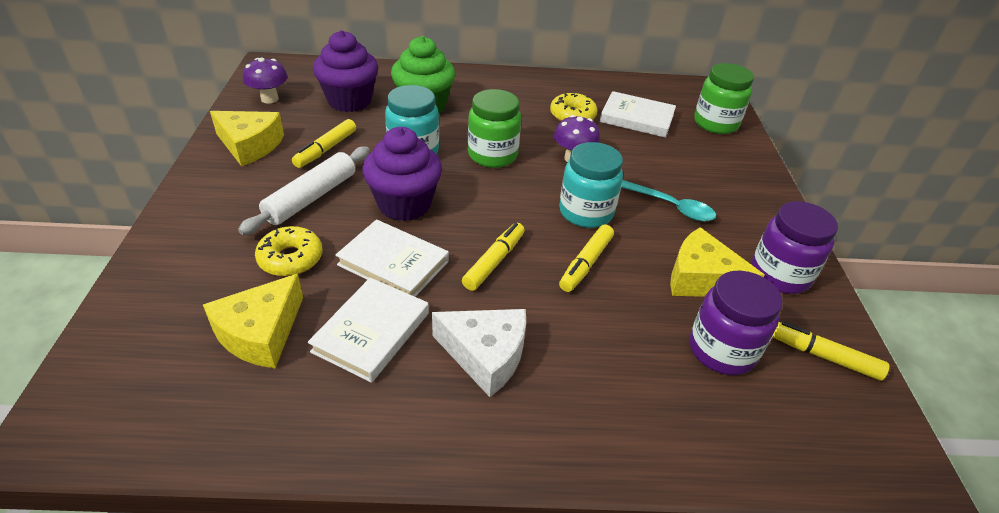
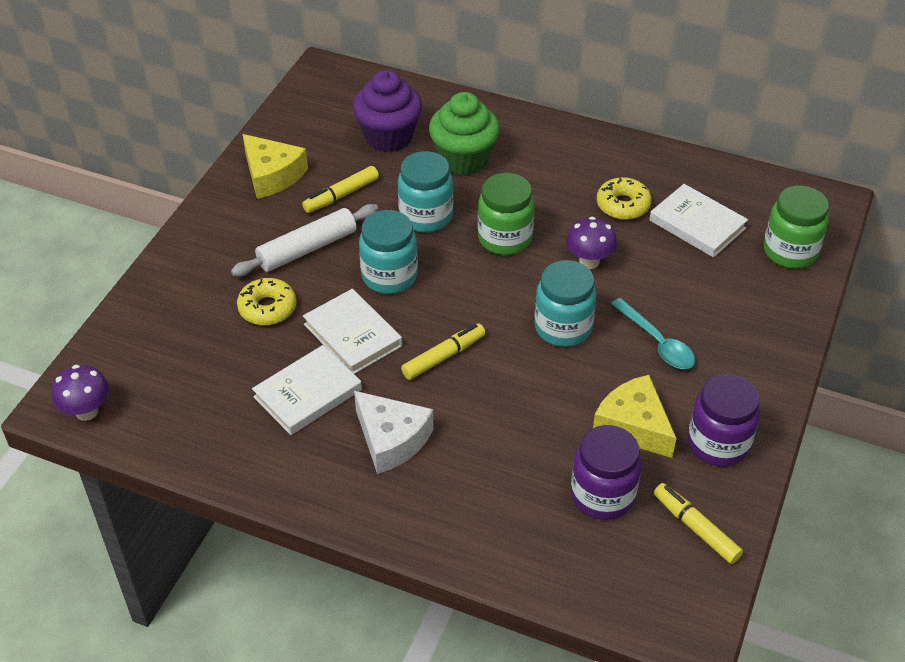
camera: 25 degrees right, 5 degrees up
yellow cheese [203,273,303,368] -> none
purple mushroom [243,57,288,104] -> purple mushroom moved to [52,365,109,421]
purple cupcake [362,127,442,221] -> turquoise jar [359,210,418,294]
yellow marker [559,224,614,292] -> none

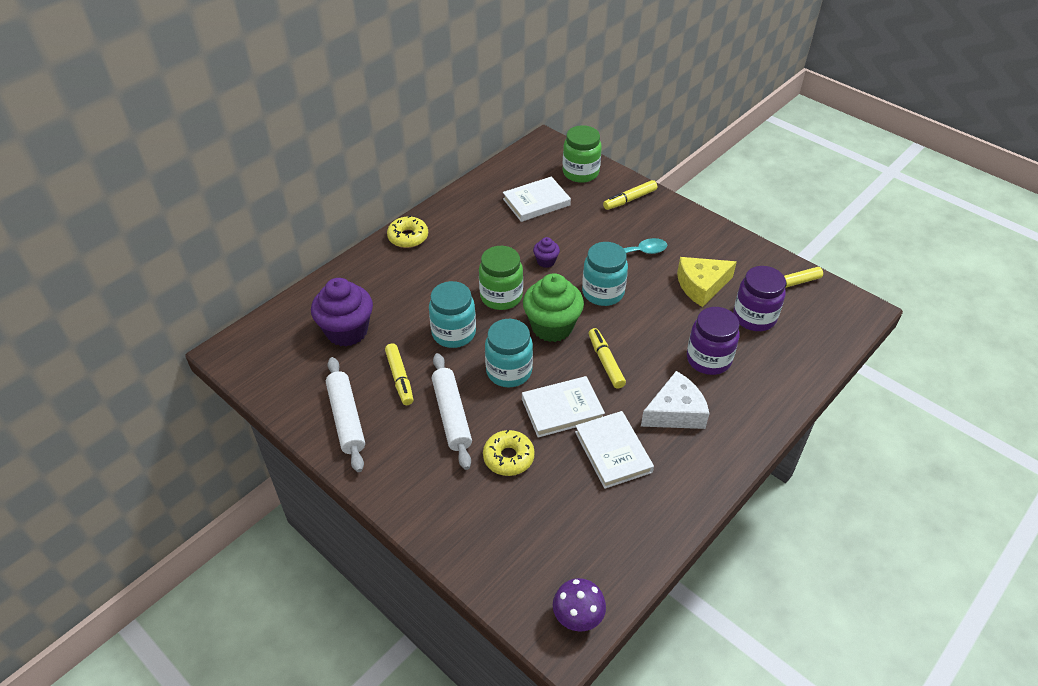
camera: 70 degrees left, 0 degrees up
yellow cheese [243,134,308,199] -> white rolling pin [326,357,365,472]
green cupcake [429,92,500,175] -> green cupcake moved to [523,273,584,342]
purple mushroom [566,217,617,269] -> purple cupcake [533,237,560,268]
yellow donut [597,177,652,220] -> yellow donut moved to [387,216,428,248]
purple jar [688,374,760,466] -> purple jar moved to [687,307,739,375]
none -> yellow marker [603,180,657,210]

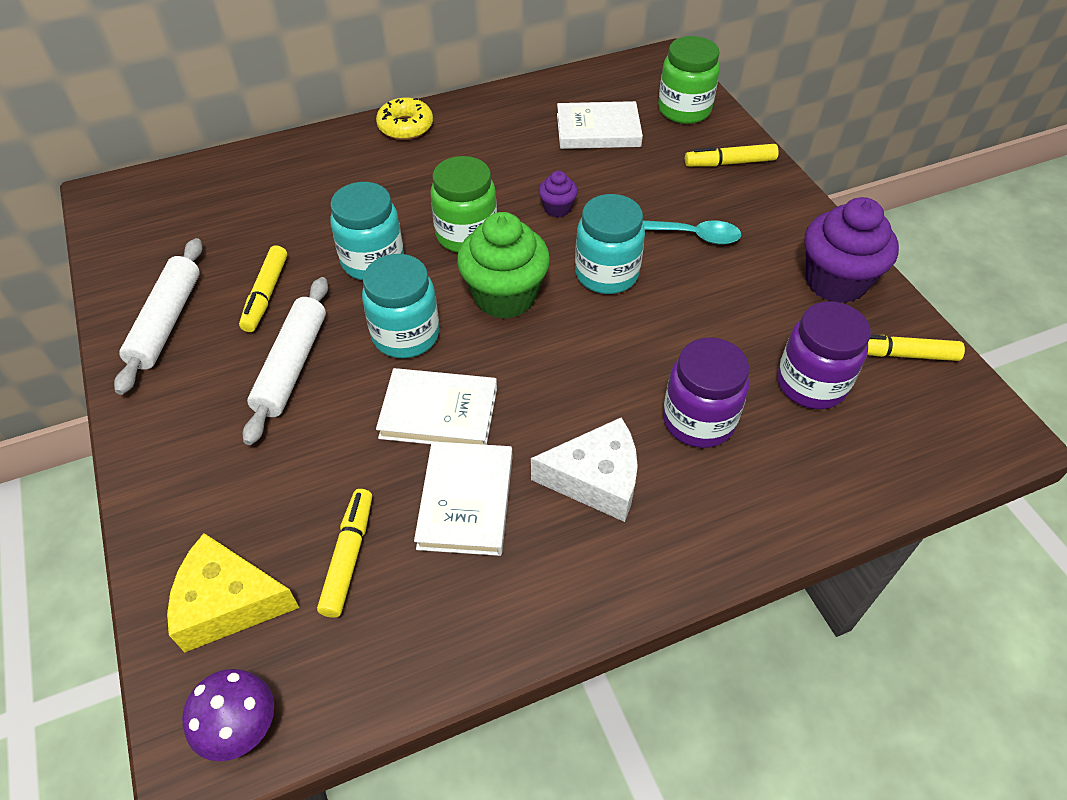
camera: 25 degrees right, 5 degrees up
purple cupcake [311,278,373,347] -> purple cupcake moved to [804,197,899,303]
yellow donut [483,430,535,476] -> none
yellow marker [589,328,626,389] -> yellow marker moved to [317,489,372,618]
yellow cheese [677,257,737,307] -> yellow cheese moved to [167,533,299,653]

